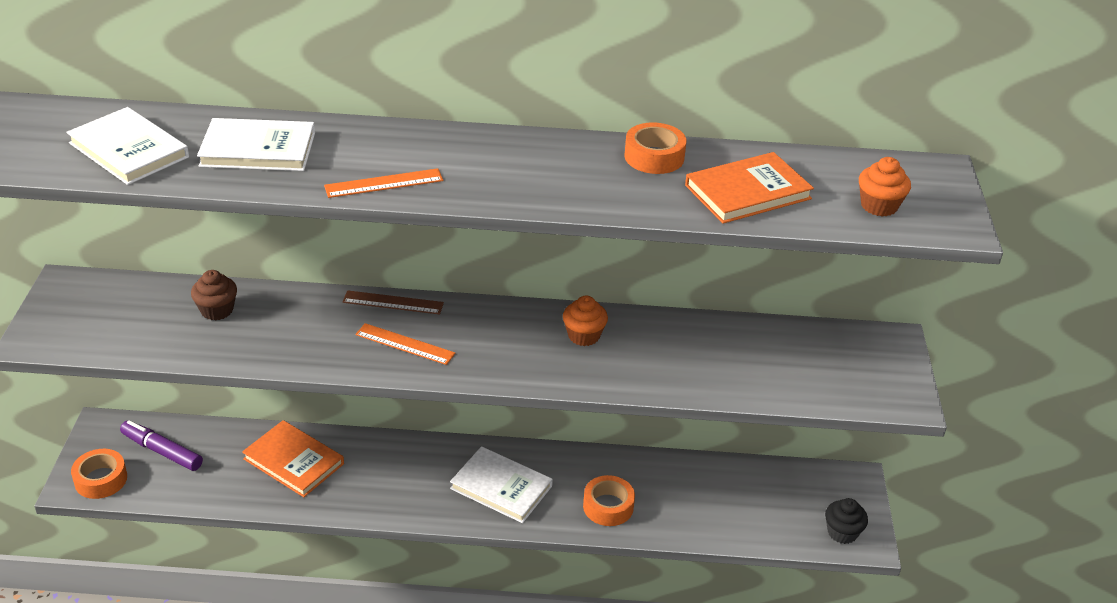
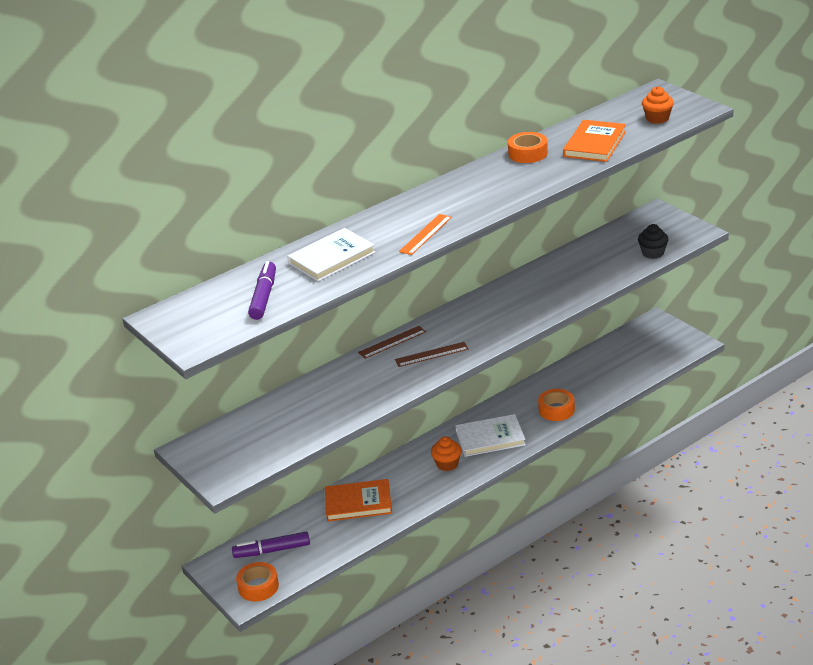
camera: 35 degrees left, 5 degrees down
white book [66,107,189,185] -> purple marker [248,261,276,320]
brown cupcake [191,270,237,321] -> none
orange ruler [355,323,455,365] -> brown ruler [395,342,469,367]
orange cupcake [563,295,608,346] -> orange cupcake moved to [431,437,462,471]
black cupcake [825,498,868,544] -> black cupcake moved to [638,224,669,259]

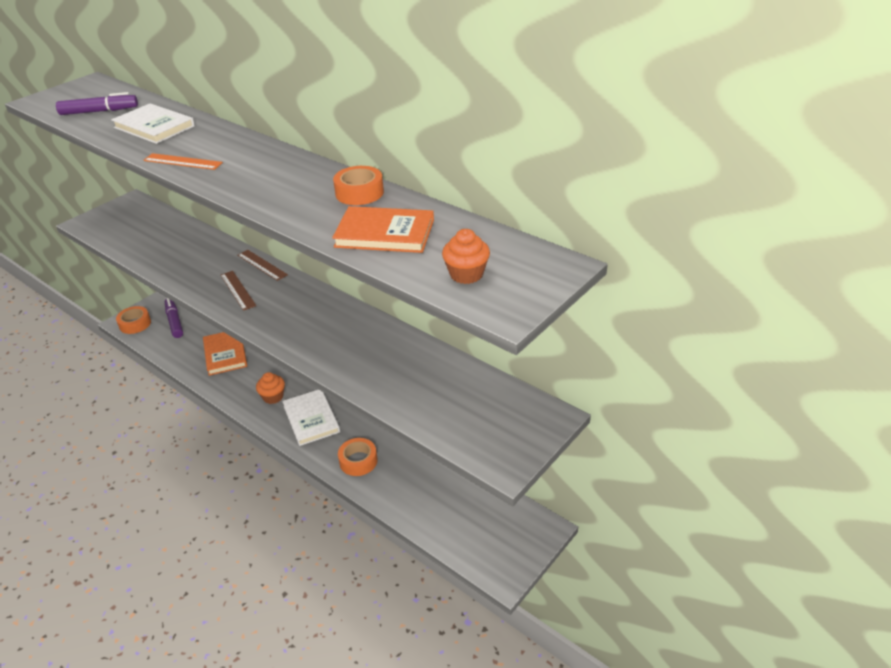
camera: 75 degrees right, 5 degrees up
black cupcake [638,224,669,259] -> none

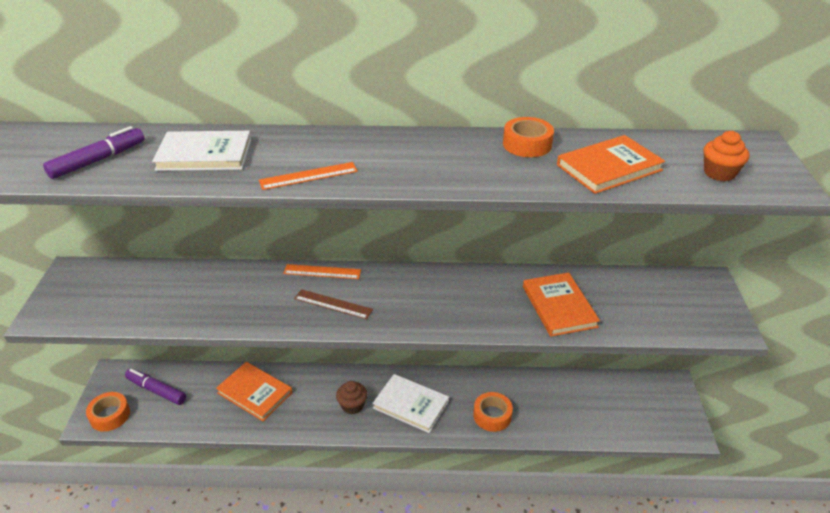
camera: 40 degrees left, 0 degrees up
brown ruler [237,250,288,281] -> orange ruler [283,264,361,279]
orange cupcake [256,372,285,404] -> brown cupcake [336,381,367,415]
none -> orange book [523,273,600,337]

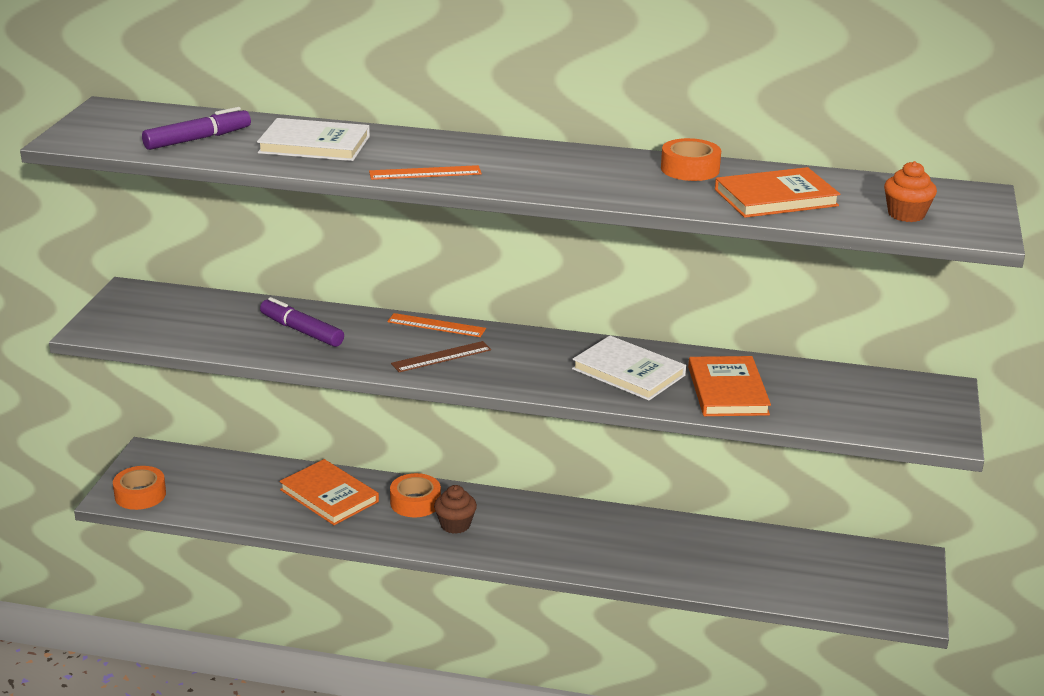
camera: 10 degrees right, 10 degrees down
purple marker [125,369,186,405] -> purple marker moved to [260,297,344,347]
brown ruler [294,289,373,319] -> brown ruler turned 60 degrees counterclockwise [391,341,491,372]
white book [372,374,449,433] -> white book moved to [572,336,686,400]
orange tape [473,392,513,432] -> orange tape moved to [390,473,441,517]

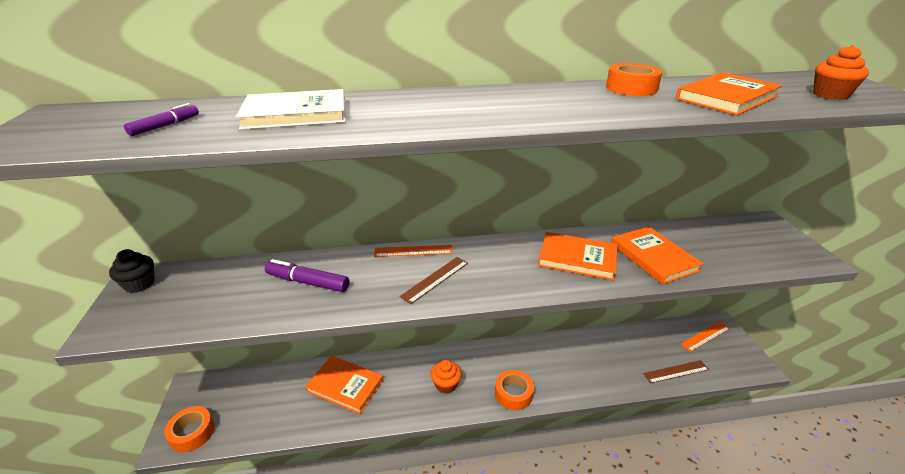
camera: 20 degrees left, 5 degrees up
purple marker [142,107,251,150] -> purple marker [124,103,199,136], size x0.58
orange ruler [369,165,482,180] -> orange ruler moved to [681,321,730,352]
orange tape [390,473,441,517] -> orange tape moved to [495,370,534,410]
brown cupcake [434,485,477,534] -> orange cupcake [431,360,462,394]
white book [572,336,686,400] -> orange book [538,232,618,280]
none -> black cupcake [109,249,155,293]
none -> brown ruler [643,360,709,384]

